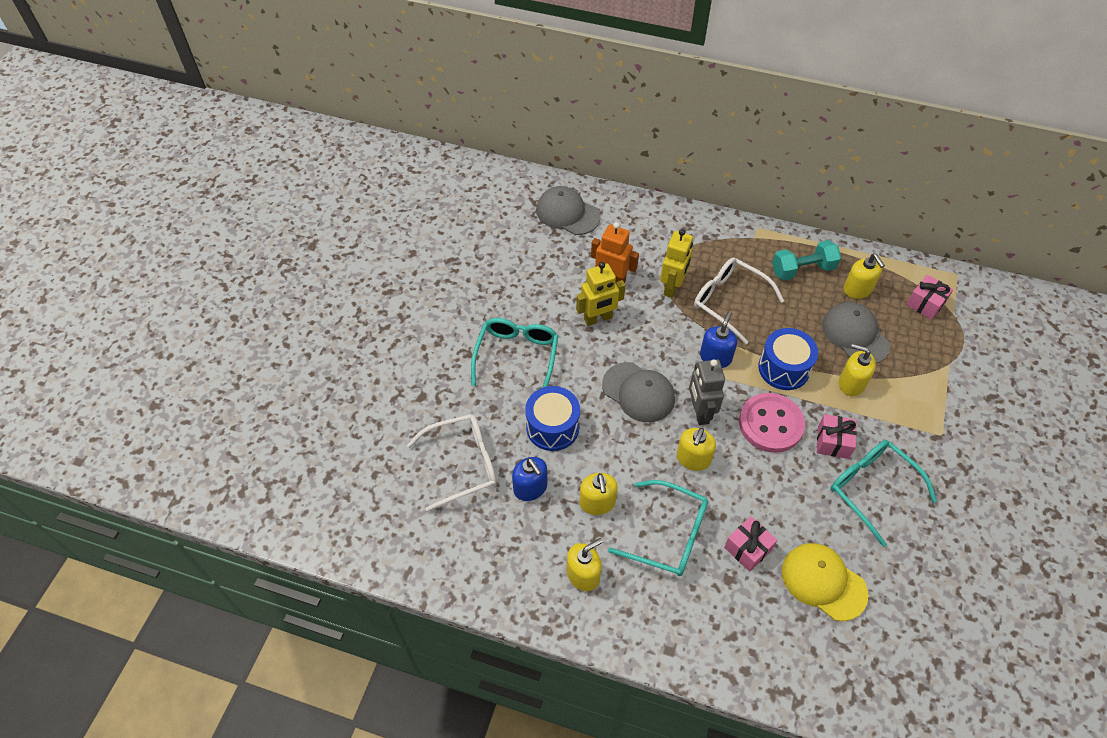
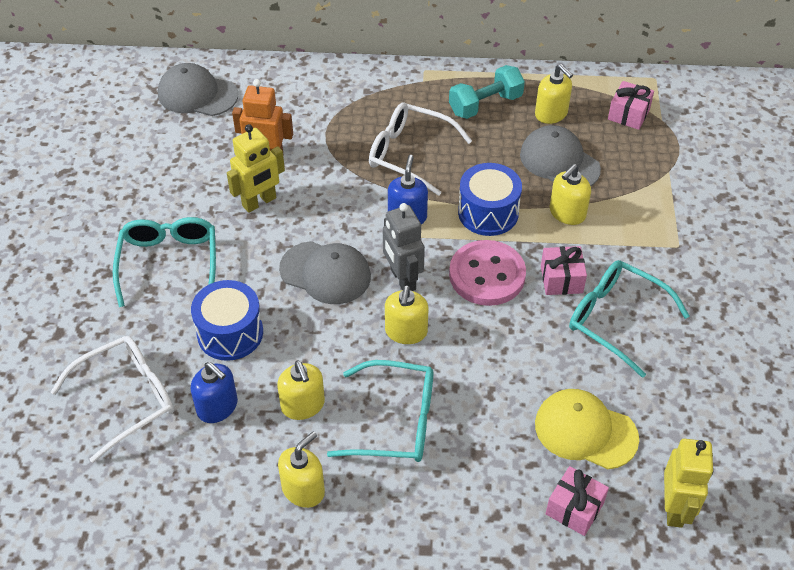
camera: 15 degrees left, 5 degrees down
yellow robot [660,229,693,298] -> yellow robot moved to [664,439,714,528]
pink gift [724,516,777,571] -> pink gift moved to [546,466,609,536]
yellow soap dispenser [839,344,876,396] -> yellow soap dispenser turned 60 degrees counterclockwise [550,164,591,225]

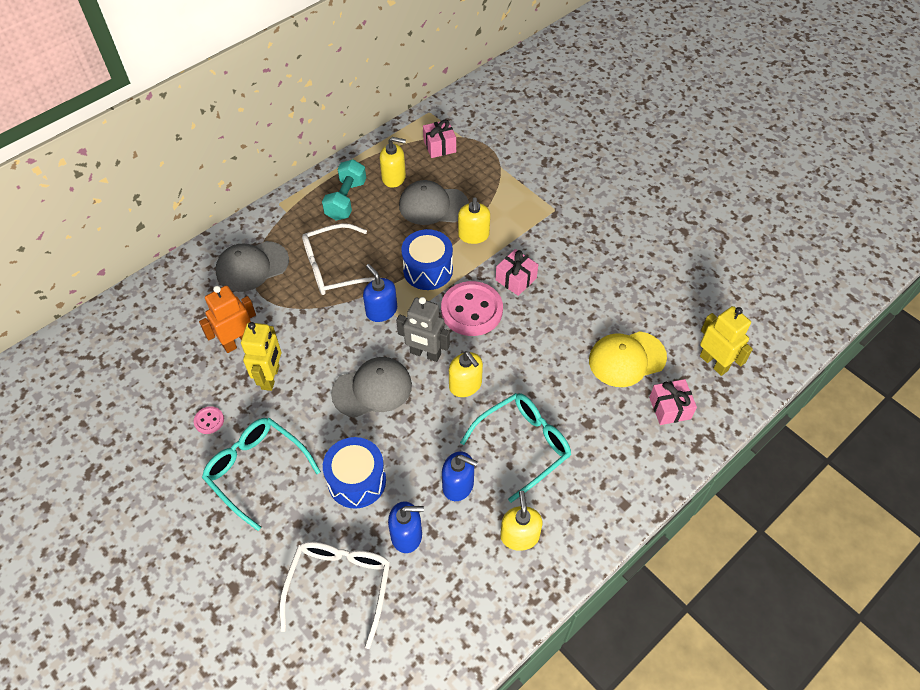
camera: 45 degrees left, 5 degrees up
grey cap [158,63,238,116] -> grey cap moved to [215,241,289,292]
yellow soap dispenser [277,360,325,420] -> blue soap dispenser [442,451,478,501]
turquoise glasses [569,260,689,378] -> none
none -> pink button [194,406,224,434]

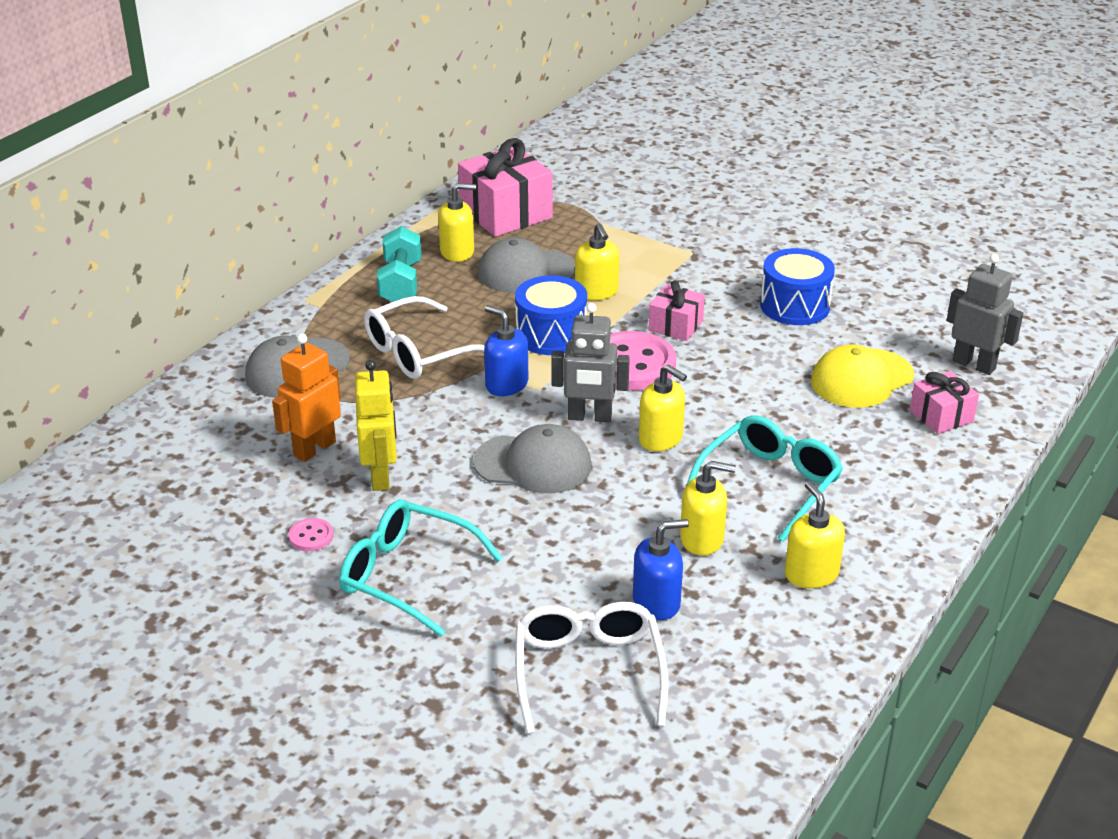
camera: 15 degrees left, 20 degrees down
blue drum [323,437,386,509] -> blue drum moved to [760,248,835,325]
grey cap [331,357,412,418] -> grey cap turned 45 degrees clockwise [473,424,591,493]
pink gift [423,120,456,158] -> pink gift [458,138,553,237], size x1.82
blue soap dispenser [442,451,478,501] -> yellow soap dispenser [680,461,736,555]
yellow robot [700,306,753,376] -> grey robot [947,254,1023,375]

